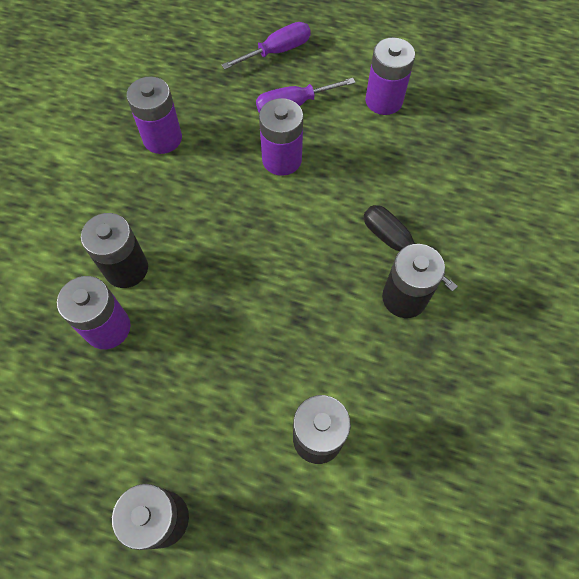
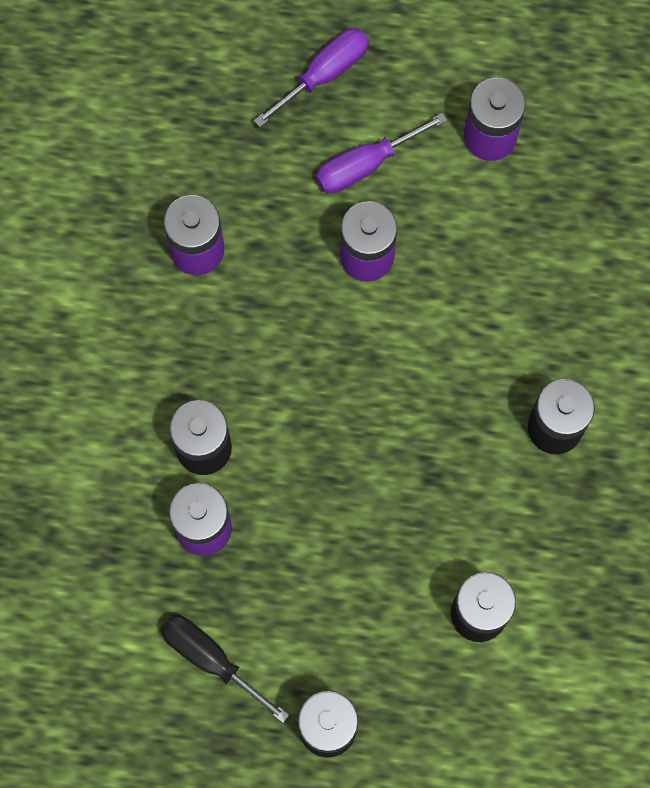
camera: 10 degrees left, 10 degrees up
black screwdriver [364,205,458,292] -> black screwdriver moved to [160,615,289,723]

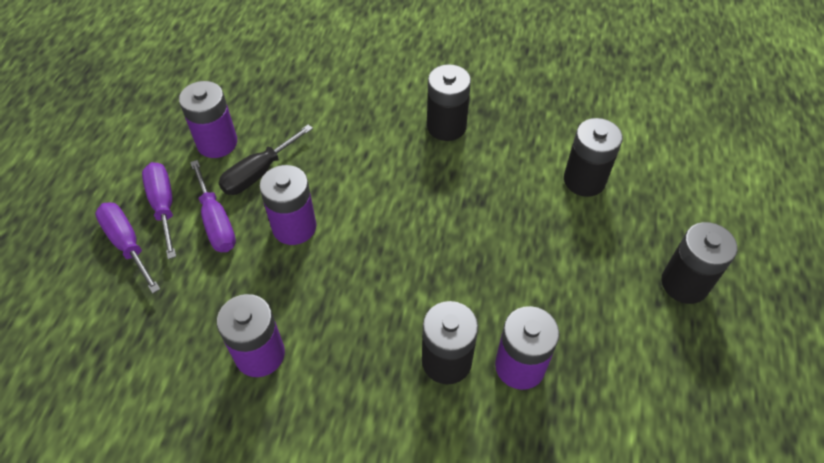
camera: 85 degrees left, 20 degrees down
black screwdriver [160,615,289,723] -> black screwdriver moved to [219,124,313,195]
none -> purple screwdriver [142,162,176,259]

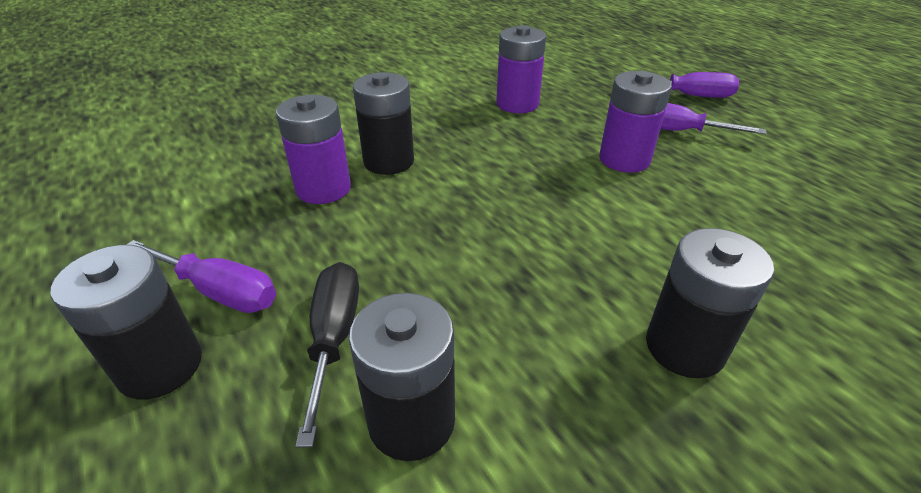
camera: 135 degrees right, 15 degrees down
purple screwdriver [142,162,176,259] -> purple screwdriver moved to [127,240,276,313]
purple battery [179,81,237,158] -> none
black screwdriver [219,124,313,195] -> black screwdriver moved to [296,262,359,448]

